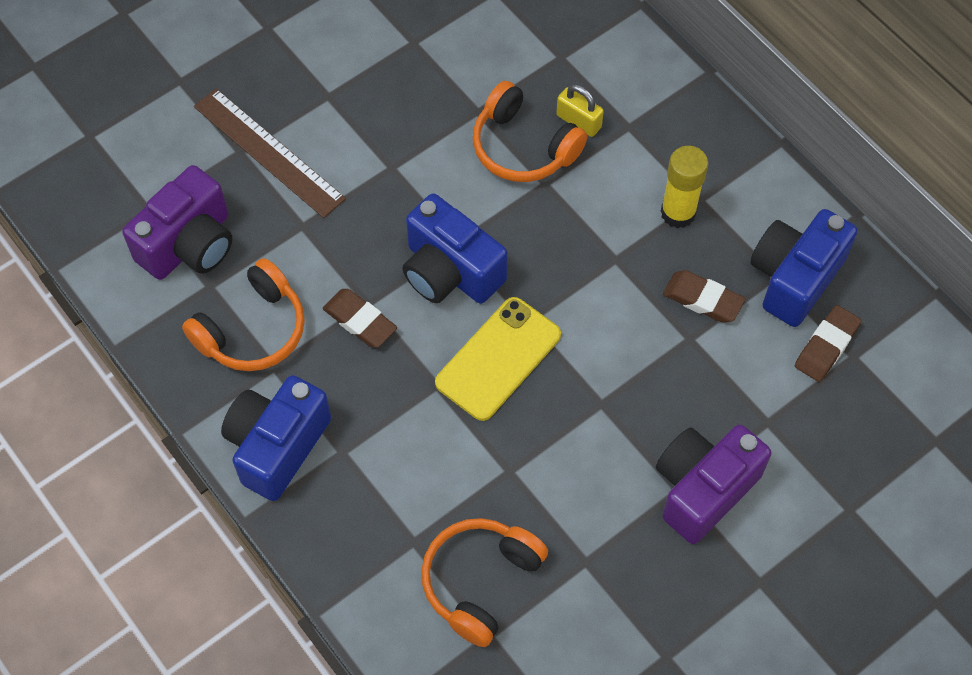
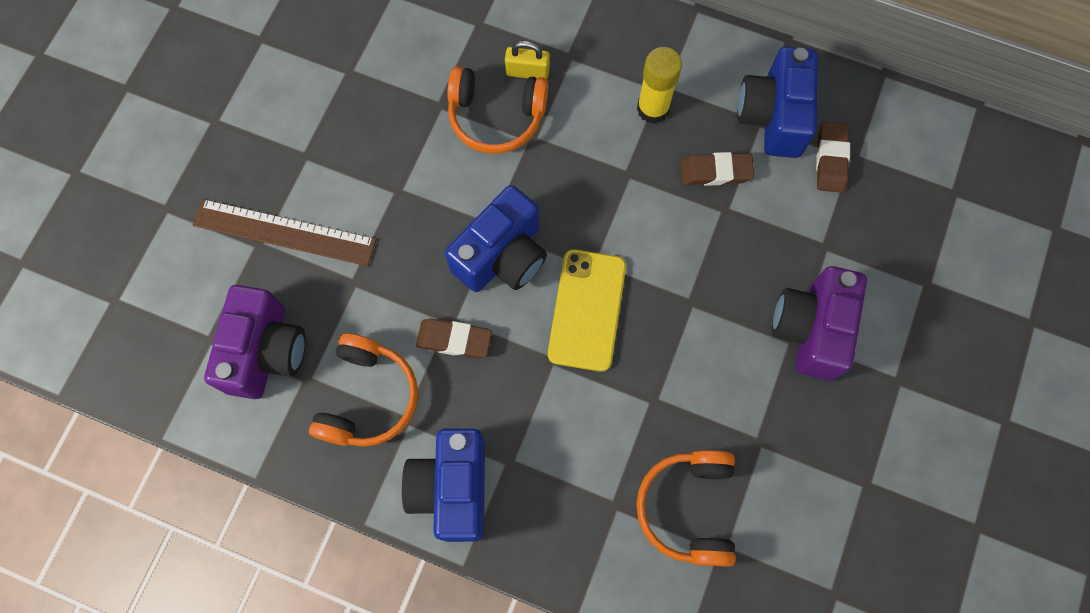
camera: 30 degrees left, 10 degrees up
blue camera [402,194,508,304] -> blue camera turned 60 degrees counterclockwise [445,185,547,292]

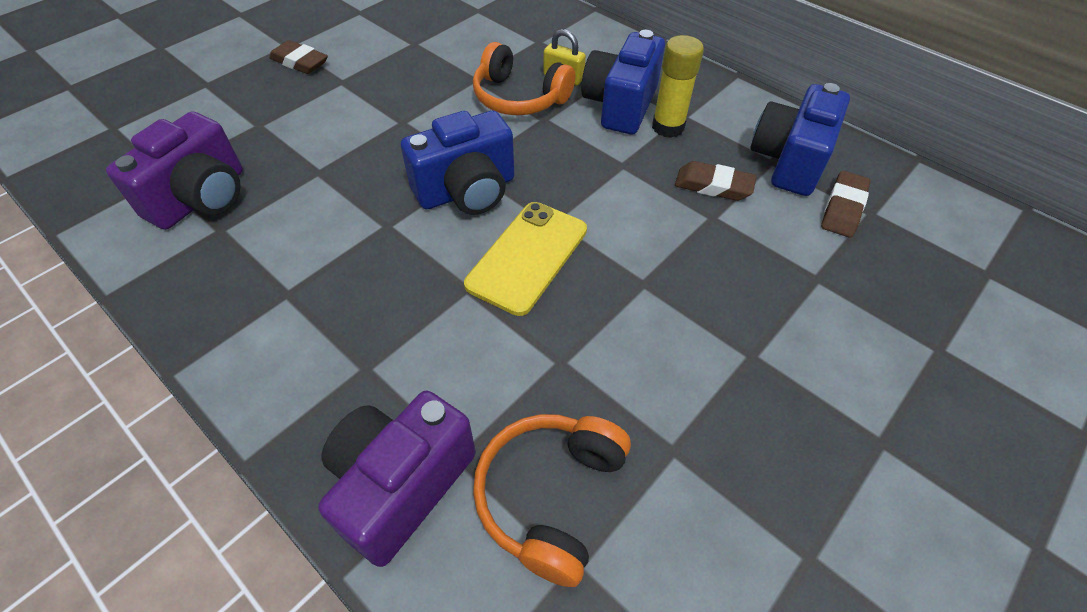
camera: 20 degrees right, 20 degrees down
brown ruler [193,199,376,266] -> none
orange headphones [309,333,418,447] -> none
blue camera [401,428,485,542] -> blue camera moved to [581,30,665,134]
brown eraser [416,319,492,358] -> brown eraser moved to [269,40,328,74]
purple camera [772,266,867,381] -> purple camera moved to [318,391,476,567]

